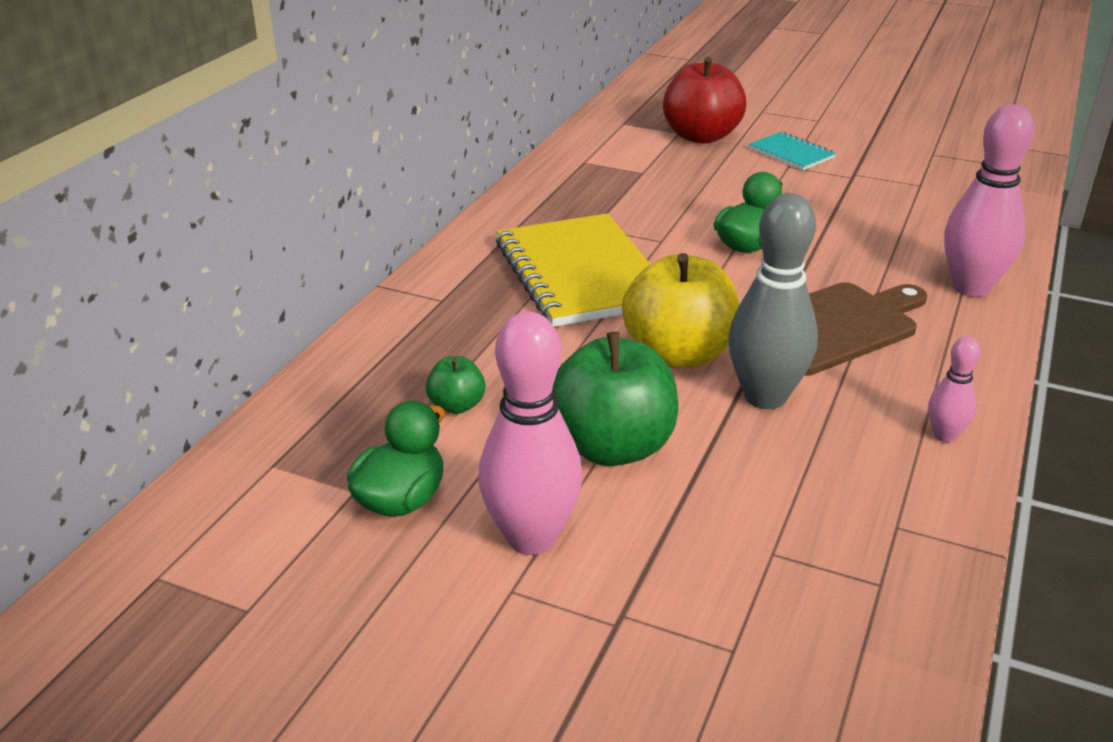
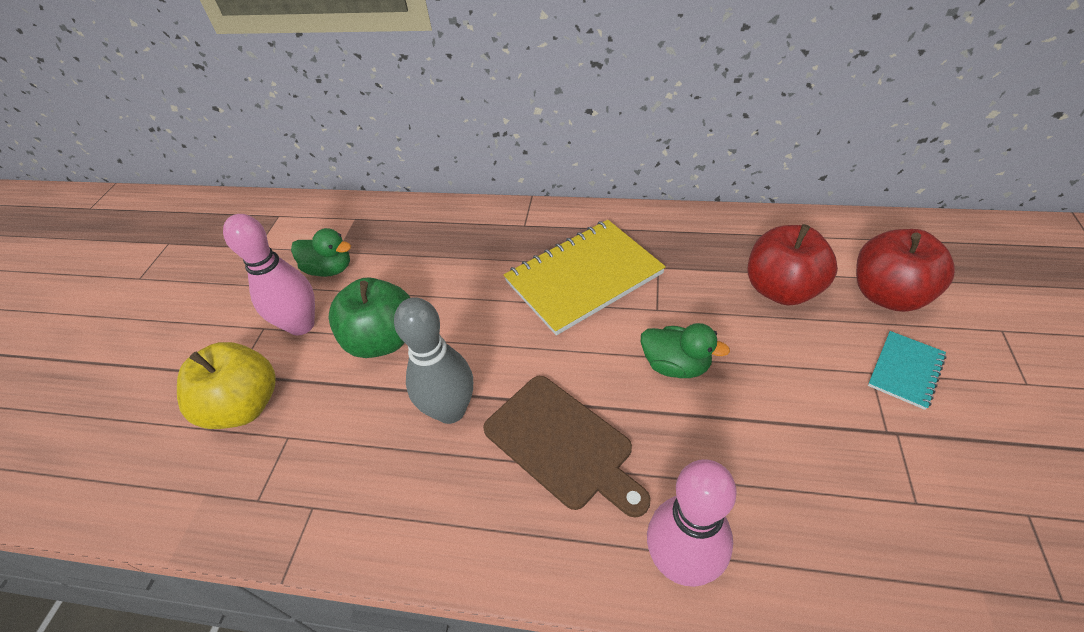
camera: 80 degrees right, 15 degrees up
green apple [426,356,485,414] -> none
yellow apple [622,253,739,368] -> yellow apple moved to [177,342,276,429]
pink bowling pin [928,336,981,443] -> none
none -> red apple [747,224,838,306]

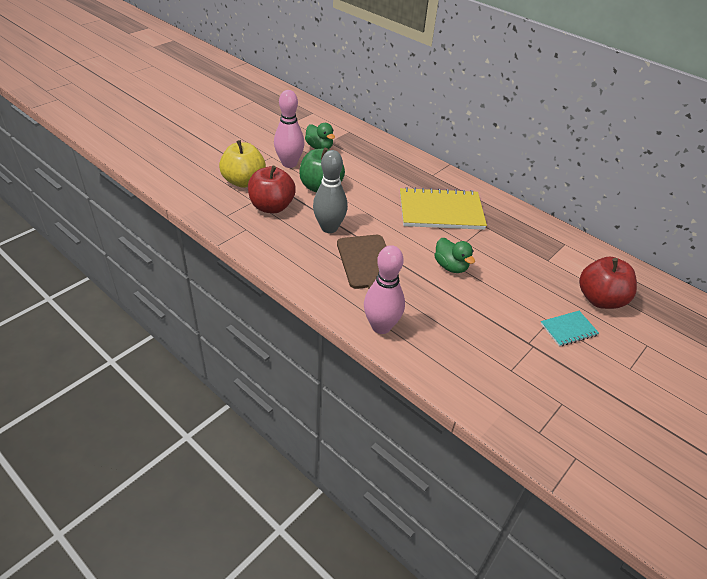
camera: 25 degrees right, 5 degrees down
red apple [747,224,838,306] -> red apple moved to [248,166,296,213]

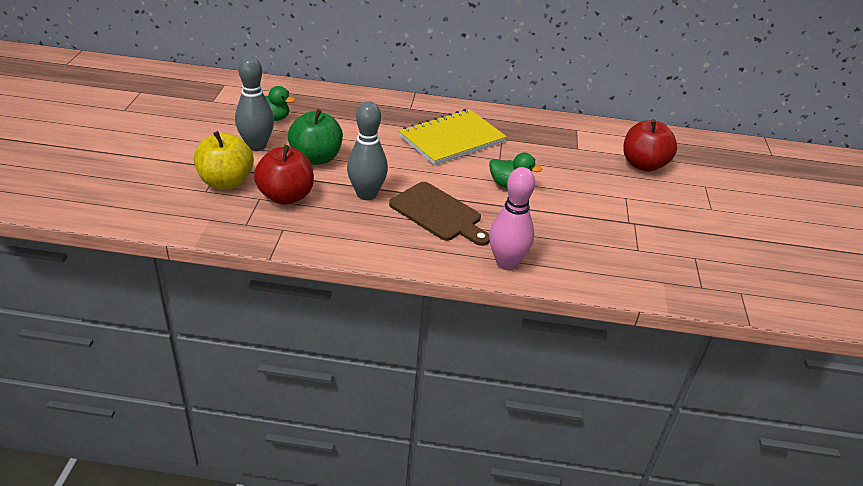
camera: 35 degrees left, 5 degrees down
pink bowling pin [274,90,305,168] -> grey bowling pin [235,56,274,151]
turquoise notebook [540,311,599,347] -> none

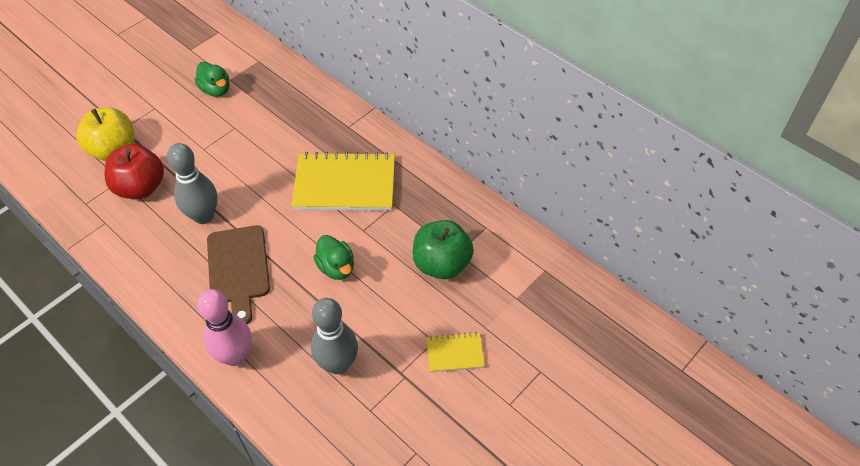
camera: 40 degrees right, 15 degrees up
grey bowling pin [235,56,274,151] -> grey bowling pin moved to [311,298,358,374]
green apple [288,109,343,165] -> green apple moved to [413,220,474,279]
red apple [623,119,677,172] -> none
none -> yellow notebook [426,332,485,372]

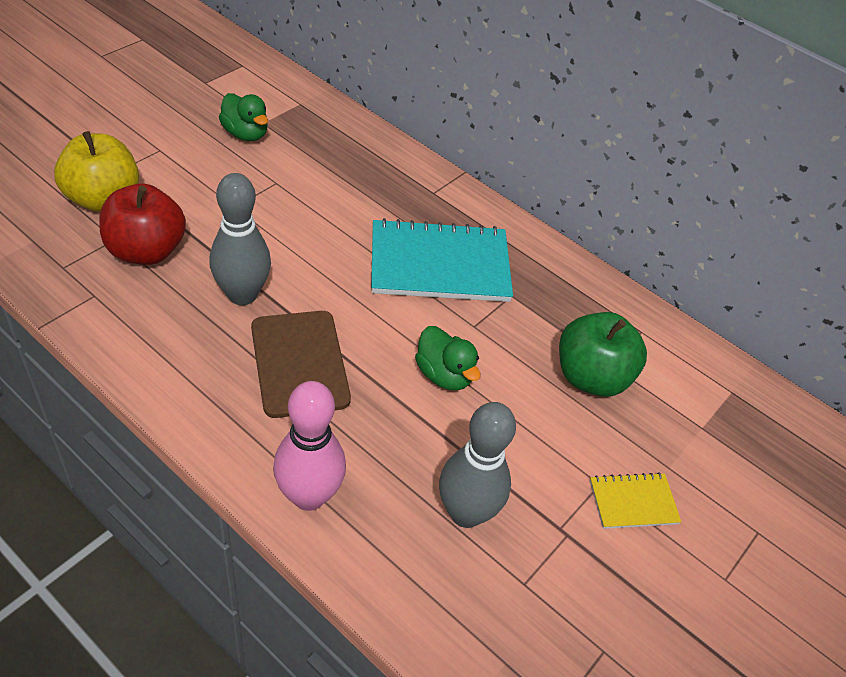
camera: 10 degrees left, 5 degrees down
yellow notebook [291,152,395,210] -> turquoise notebook [371,218,513,302]

